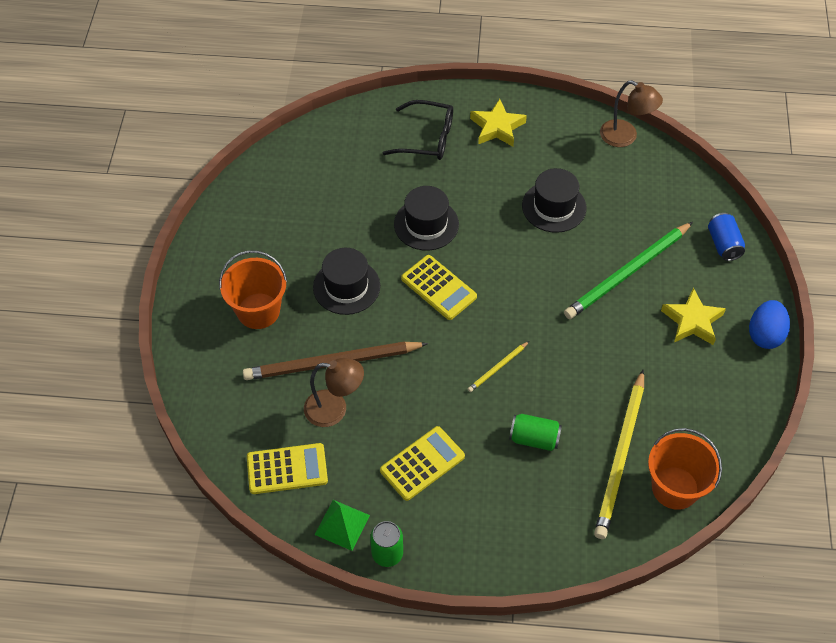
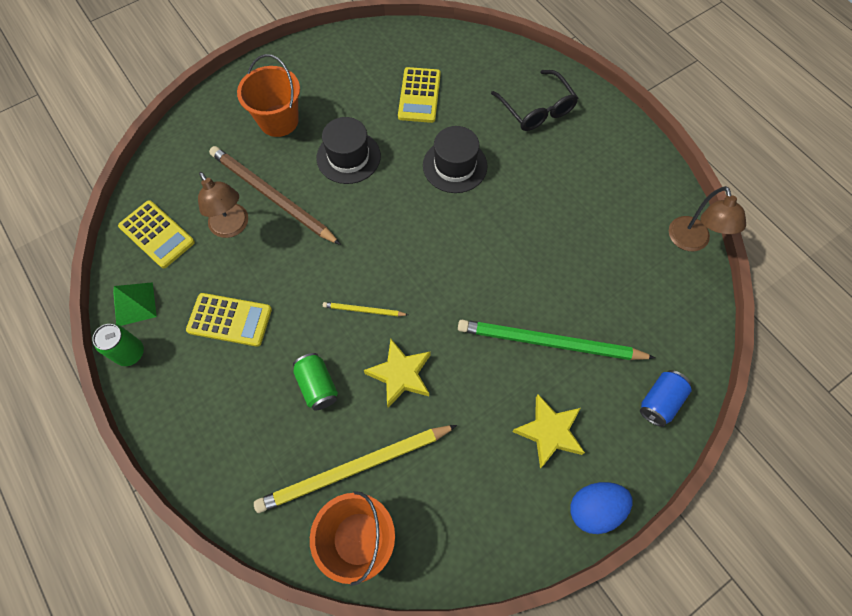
camera: 50 degrees right, 10 degrees up
yellow calculator [401,255,477,320] -> yellow calculator moved to [398,67,441,123]
yellow star [470,99,527,147] -> yellow star moved to [364,339,430,408]
black hat [522,168,586,233] -> none

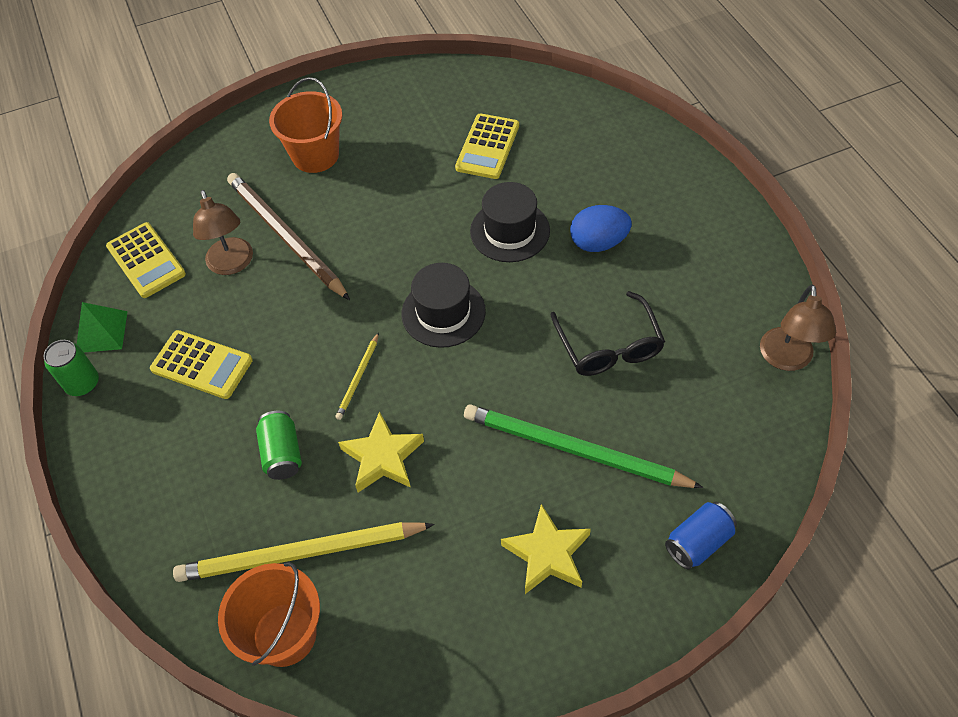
camera: 15 degrees right, 10 degrees down
black hat [316,117,381,184] -> black hat moved to [402,263,486,348]
yellow pencil [323,302,408,316] -> yellow pencil turned 90 degrees counterclockwise [335,332,379,420]
black glasses [491,70,578,131] -> black glasses moved to [550,291,665,376]
blue egg [570,482,633,534] -> blue egg moved to [570,205,632,252]

